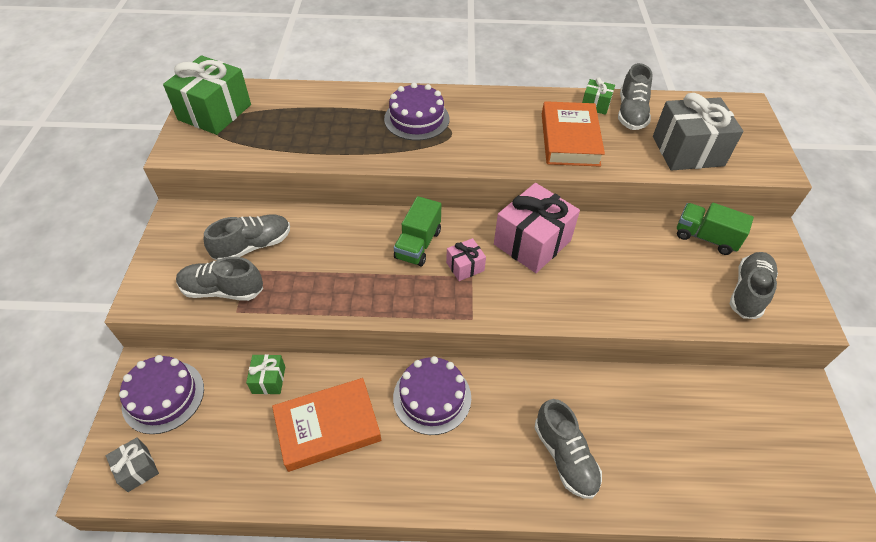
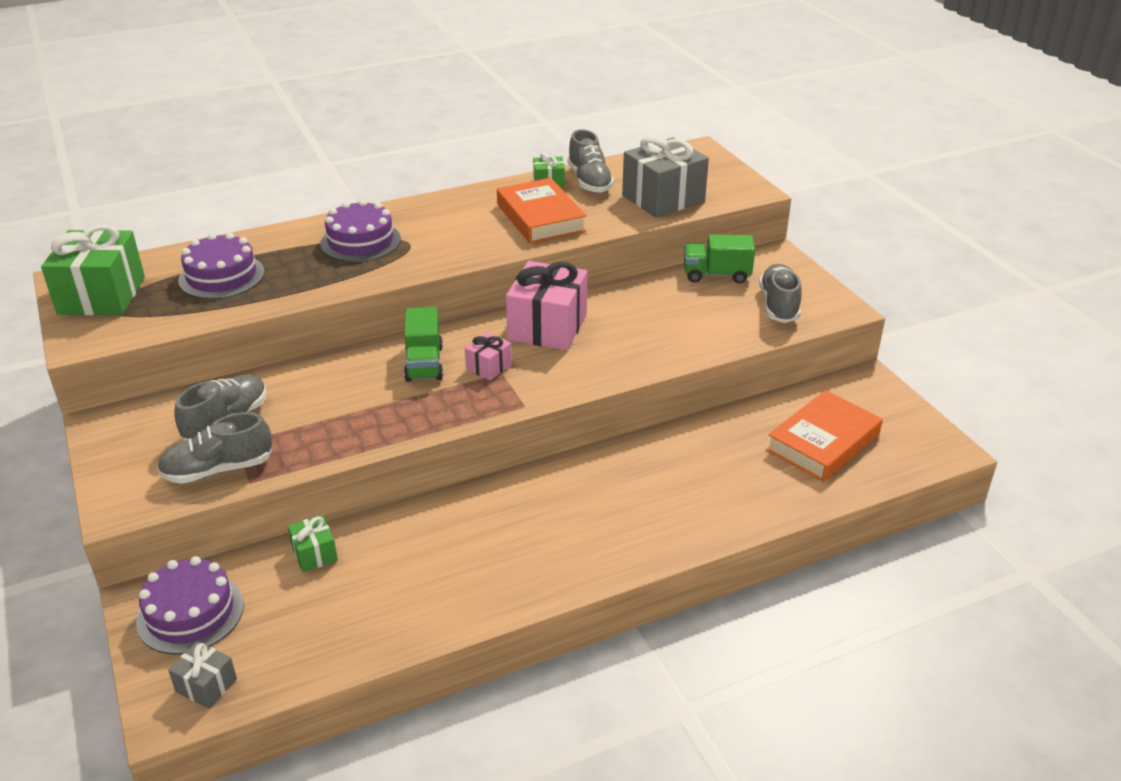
camera: 25 degrees left, 15 degrees down
orange book [272,378,381,472] -> orange book moved to [766,390,883,482]
purple cake [393,356,471,435] -> purple cake moved to [178,233,265,299]
grey shoe [535,399,602,499] -> none

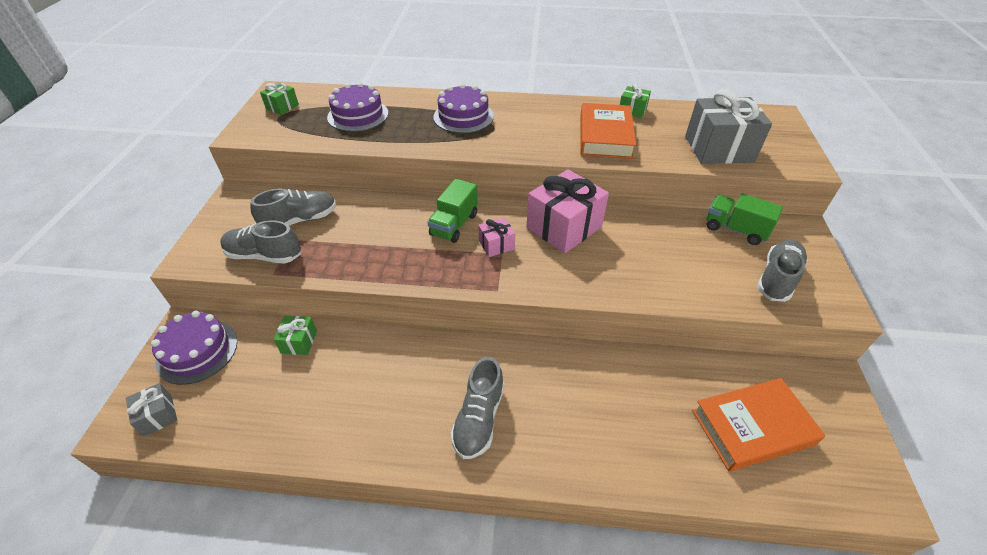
camera: 30 degrees right, 10 degrees up
green gift [41,224,145,315] -> green gift [260,83,299,115], size x0.48
grey shoe [568,129,614,193] -> grey shoe moved to [451,357,504,459]

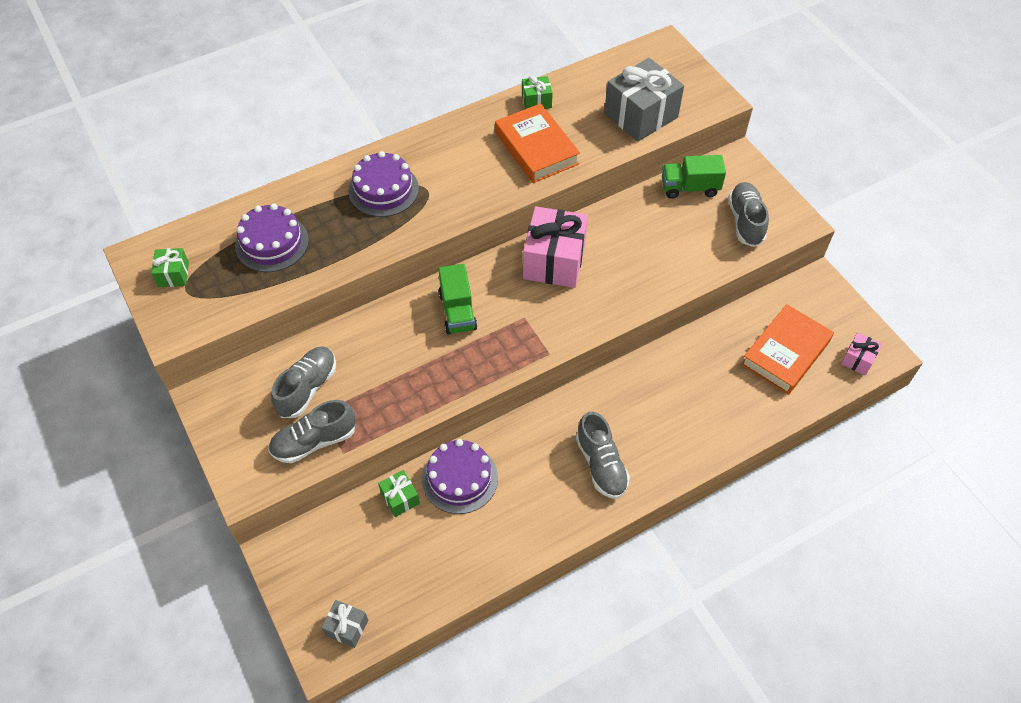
camera: 35 degrees left, 10 degrees up
purple cake [151,311,237,385] -> purple cake moved to [422,439,498,514]
pink gift [478,217,515,257] -> pink gift moved to [841,332,882,376]

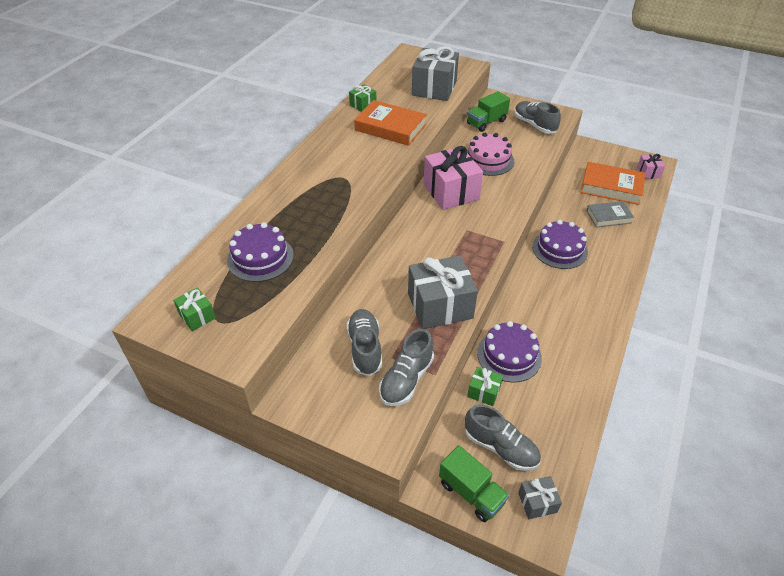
camera: 35 degrees left, 10 degrees down
purple cake [348,151,419,217] -> purple cake moved to [532,220,588,269]
green truck [438,264,477,334] -> green truck moved to [439,445,509,522]
grey shoe [576,411,630,499] -> grey shoe moved to [465,405,541,471]
orange book [741,304,834,395] -> orange book turned 75 degrees counterclockwise [580,162,645,205]
none -> grey gift [408,256,478,329]
none -> pink cake [467,133,514,176]
none -> grey book [586,201,634,228]

